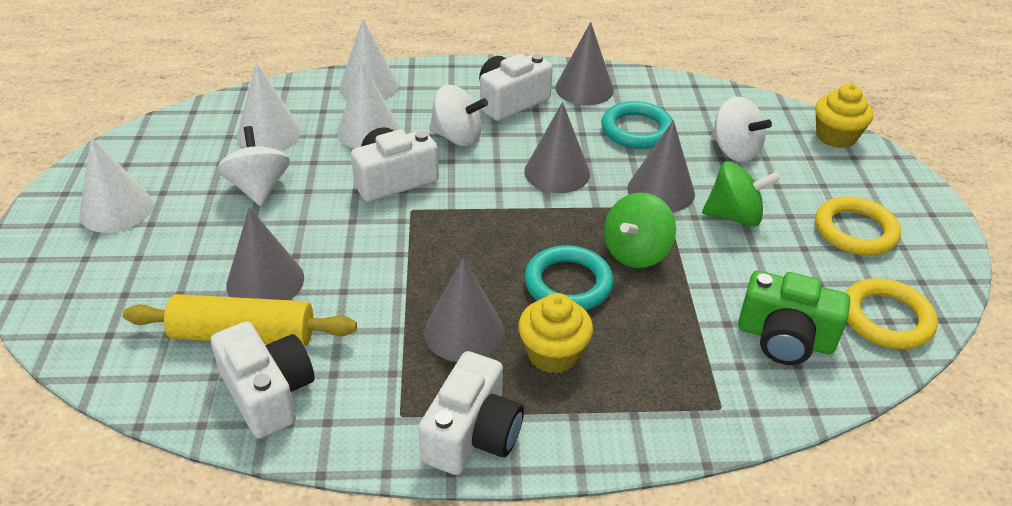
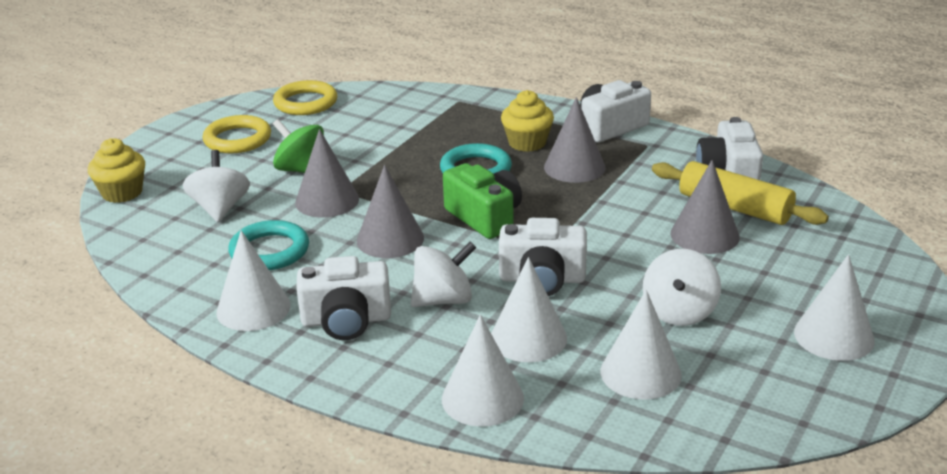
camera: 145 degrees left, 10 degrees down
white spinning top [429,85,488,146] -> white spinning top turned 105 degrees clockwise [411,242,476,307]
grey cone [555,22,614,105] -> white cone [216,230,291,331]
green spinning top [604,192,676,268] -> none
green camera [738,271,850,365] -> green camera moved to [443,163,522,239]

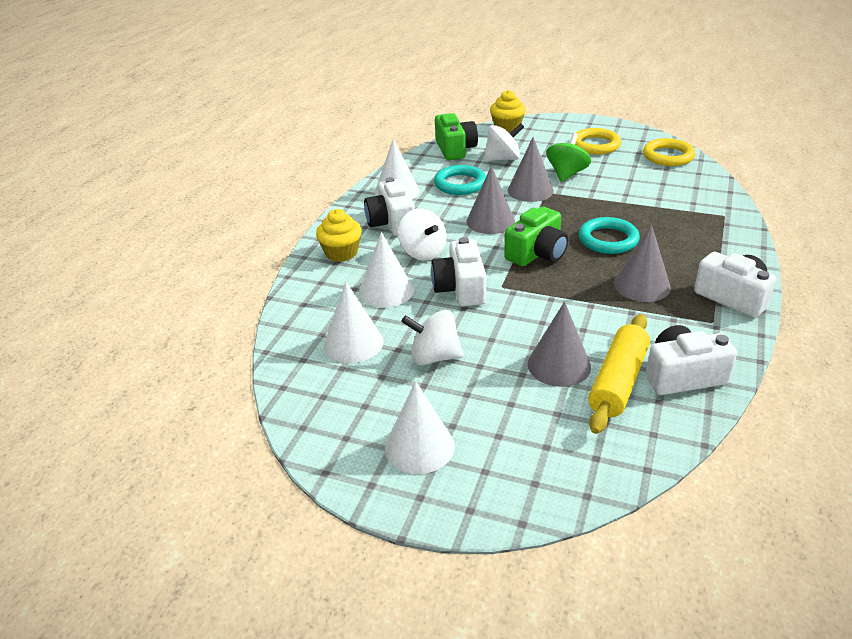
camera: 80 degrees right, 5 degrees up
white cone [442,315,524,427] -> none
yellow cupcake [501,90,554,152] -> yellow cupcake moved to [316,209,362,262]
none -> green camera [435,113,478,160]

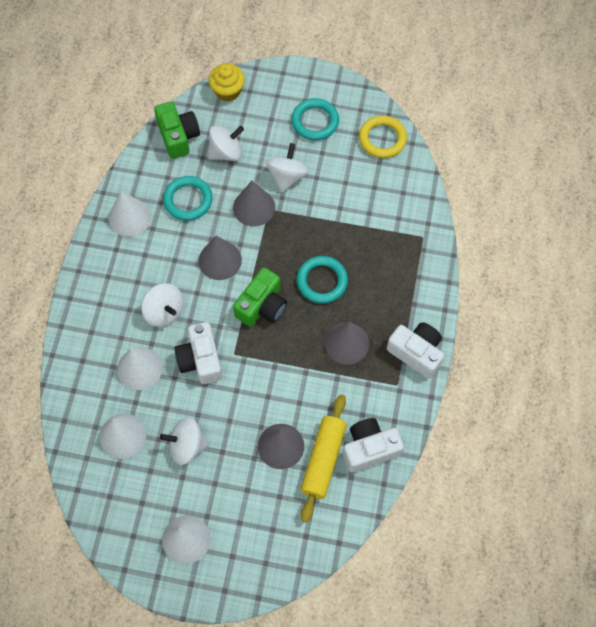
camera: 10 degrees left, 30 degrees up
yellow cupcake [316,209,362,262] -> none
white camera [364,177,415,236] -> none
green spinning top [546,133,591,182] -> white spinning top [266,143,308,193]
yellow ring [575,128,621,154] -> turquoise ring [291,98,339,140]

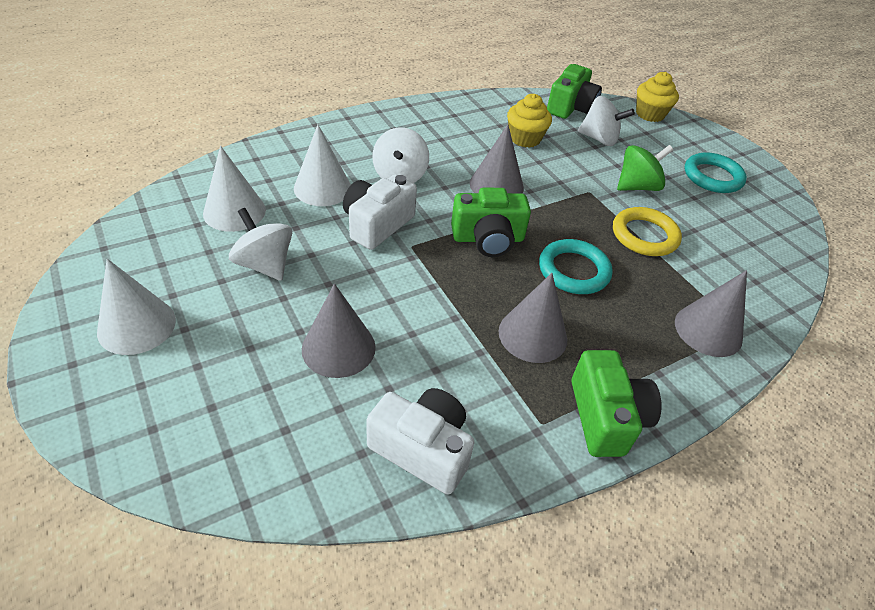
camera: 45 degrees right, 20 degrees down
white cone [109,191,151,237] -> none
turquoise ring [163,176,213,221] -> yellow cupcake [507,94,552,148]
grey cone [233,181,275,226] -> grey cone moved to [675,270,747,357]
white spinning top [266,143,308,193] -> green spinning top [617,145,673,191]
yellow rolling pin [300,395,347,523] -> none
yellow ring [359,115,407,158] -> yellow ring moved to [613,207,682,256]
white camera [387,322,444,379] -> green camera [572,350,662,457]

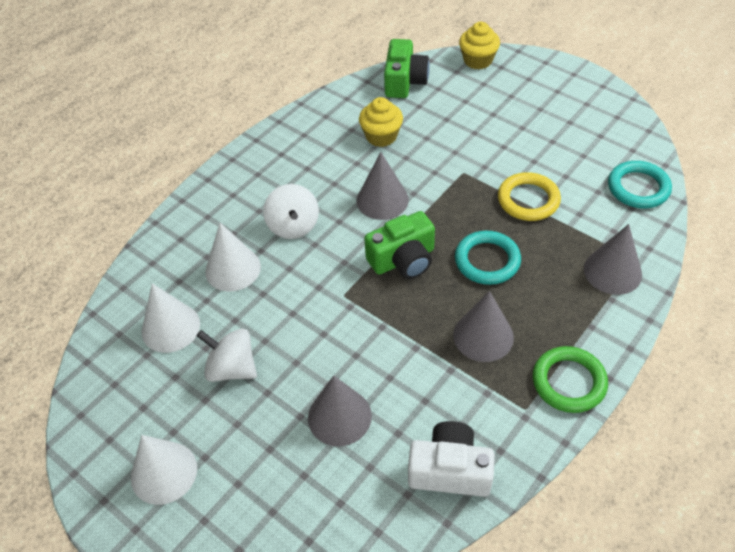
camera: 15 degrees left, 5 degrees up
white camera [343,175,417,250] -> none
green camera [572,350,662,457] -> green ring [533,346,608,413]
white spinning top [578,96,635,146] -> none
green spinning top [617,145,673,191] -> none
turquoise ring [685,152,747,193] -> turquoise ring moved to [608,161,672,208]

